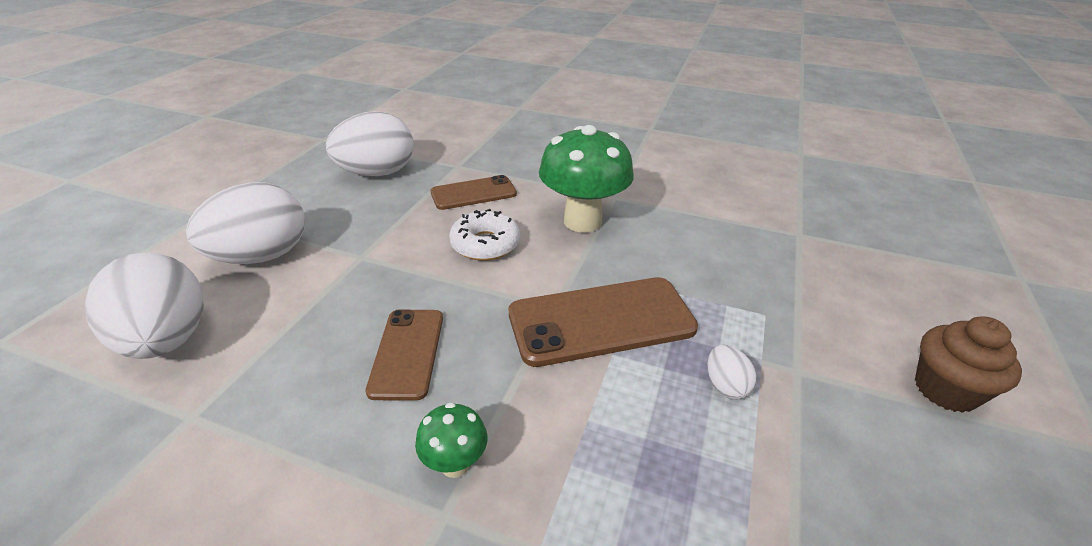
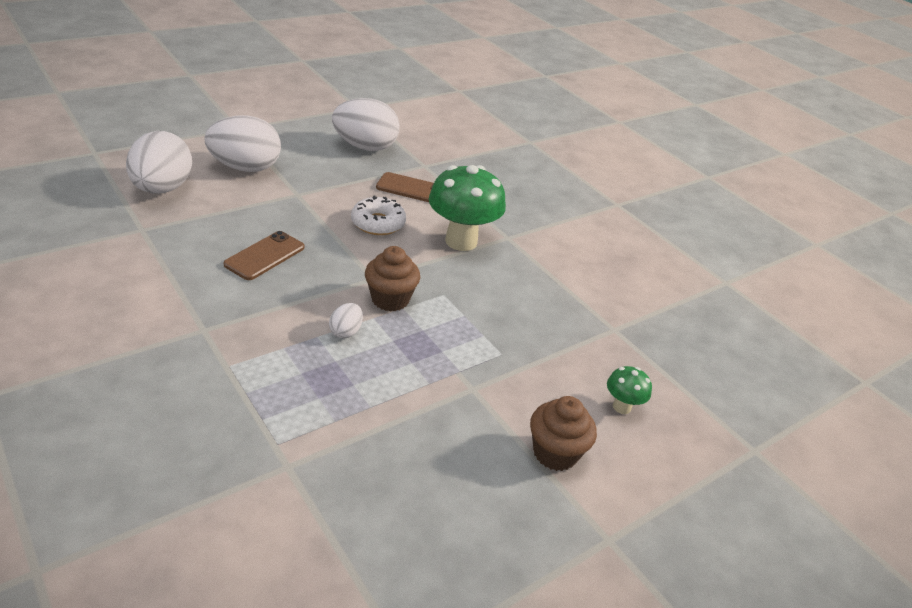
camera: 30 degrees right, 0 degrees up
green mushroom [415,402,487,478] -> green mushroom moved to [607,366,652,414]
brown phone [509,277,698,367] -> brown cupcake [365,246,420,312]
white egg [707,345,757,400] -> white egg moved to [329,303,363,338]

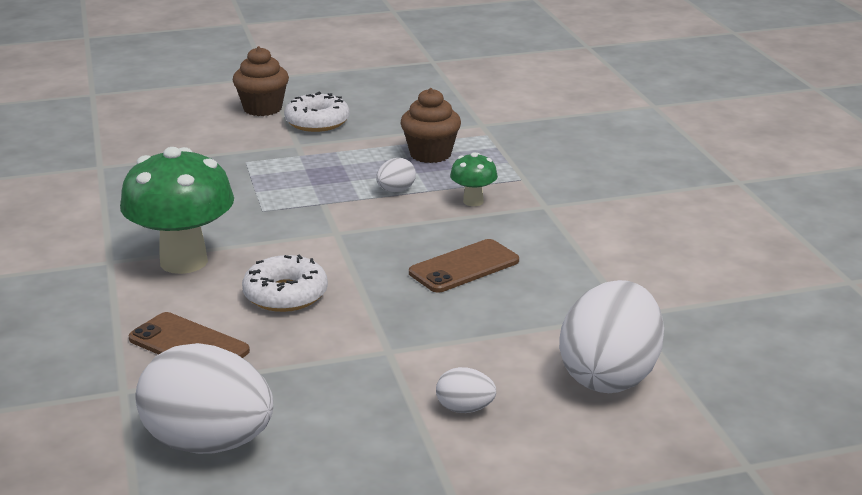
camera: 155 degrees left, 10 degrees down
white egg [204,115,281,172] -> white egg [436,367,496,413], size x0.44
brown cupcake [365,246,420,312] -> brown cupcake moved to [401,88,461,163]
green mushroom [607,366,652,414] -> green mushroom moved to [450,152,498,206]
none -> white donut [284,92,350,132]

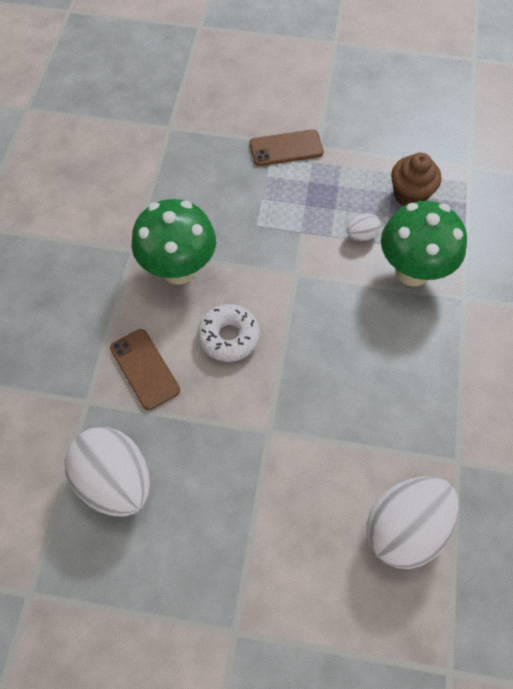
camera: 25 degrees right, 35 degrees up
brown cupcake [233,46,289,116] -> none
white donut [284,92,350,132] -> none
brown phone [409,239,519,292] -> brown phone moved to [250,130,323,166]
white egg [436,367,496,413] -> none
green mushroom [450,152,498,206] -> green mushroom [381,201,467,286], size x2.13

